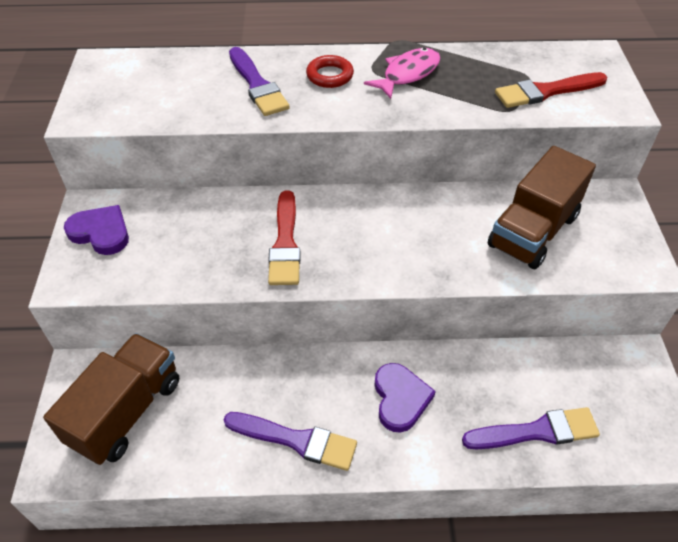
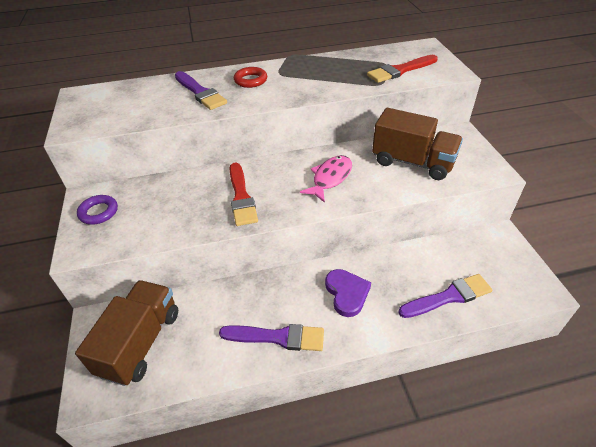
camera: 10 degrees left, 5 degrees down
purple heart [64,205,129,255] -> purple ring [77,195,118,225]
pink fish [364,48,440,99] -> pink fish moved to [300,155,352,203]
brown truck [487,146,596,269] -> brown truck turned 90 degrees counterclockwise [372,108,463,180]

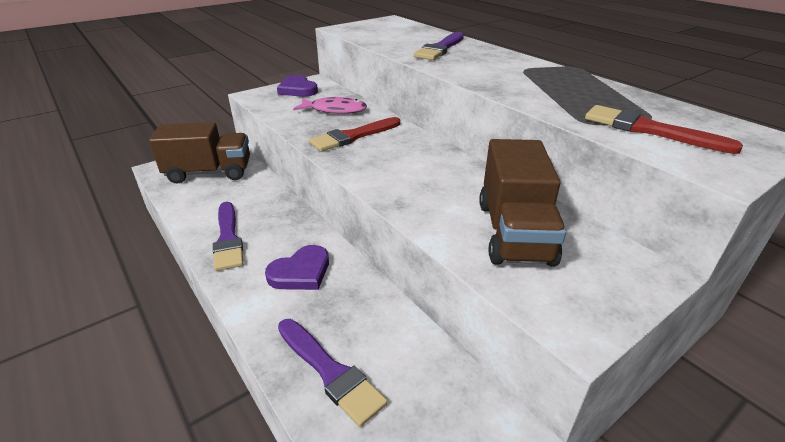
camera: 65 degrees right, 10 degrees down
purple ring [77,195,118,225] -> purple heart [277,75,318,97]
red ring [234,67,267,88] -> none
pink fish [300,155,352,203] -> pink fish moved to [293,97,367,114]

